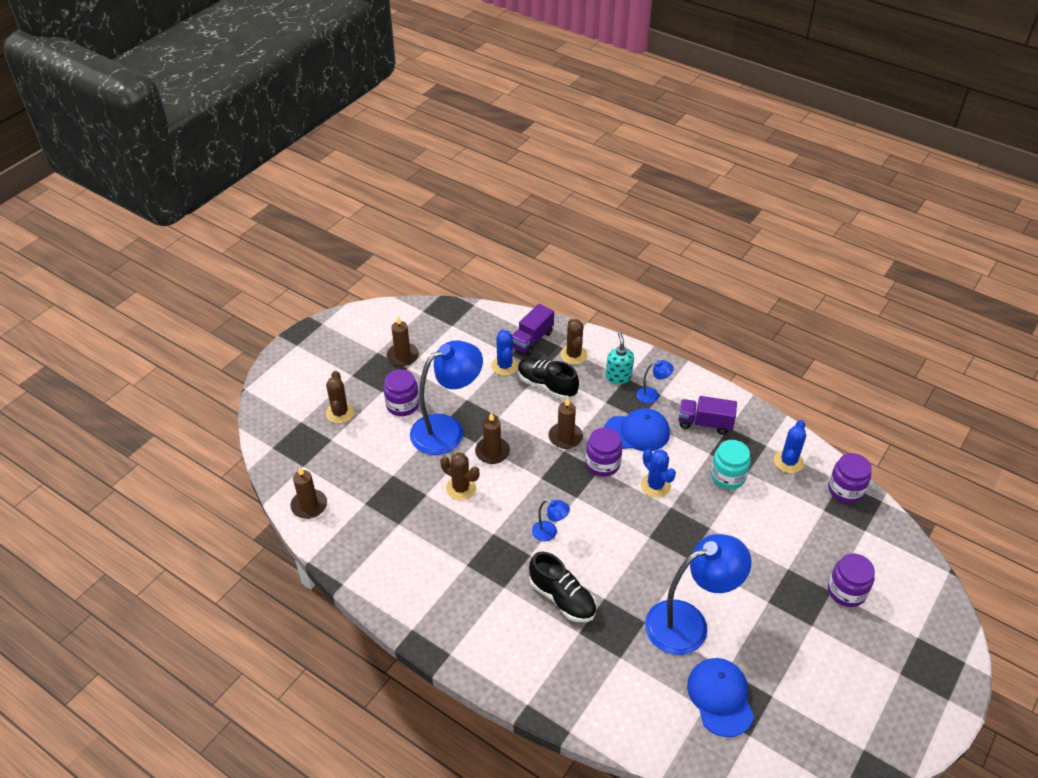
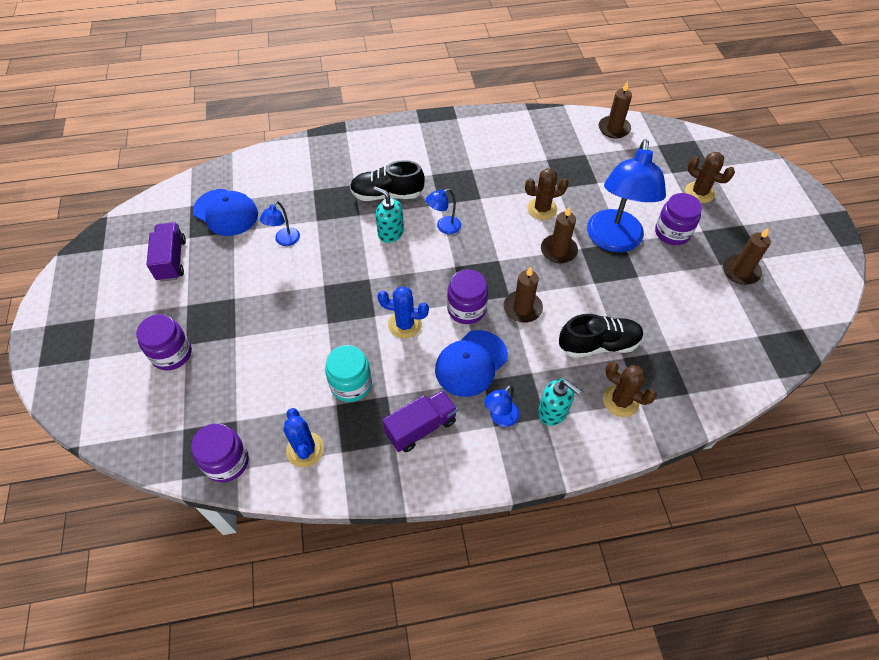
camera: 135 degrees right, 10 degrees up
blue cactus [491,330,519,376] -> none
purple truck [512,304,554,356] -> purple truck moved to [146,222,186,282]
blue lamp [645,534,751,655] -> blue lamp [260,201,300,246], size x0.43
none -> turquoise soap dispenser [373,187,404,243]

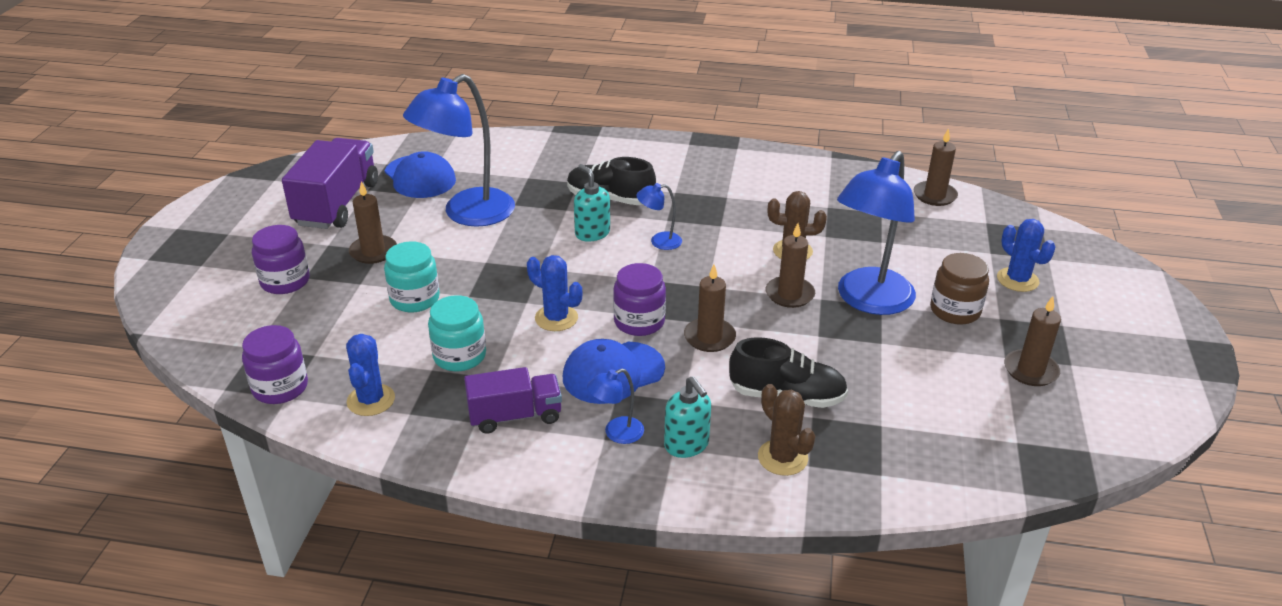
camera: 20 degrees right, 20 degrees down
purple truck [146,222,186,282] -> purple truck [282,138,378,229], size x1.59
blue lamp [260,201,300,246] -> blue lamp [403,74,515,227], size x2.31
purple jar [655,193,702,245] -> brown jar [930,253,989,325]
brown cactus [685,152,735,203] -> blue cactus [997,219,1055,292]
none -> brown candle [349,181,397,264]
none -> turquoise jar [384,241,440,312]

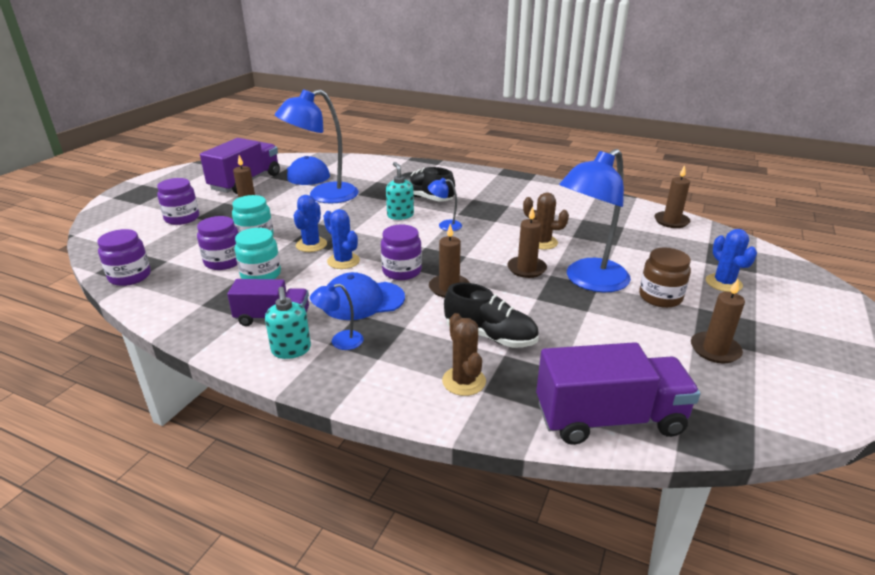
camera: 15 degrees right, 5 degrees down
blue cactus [346,334,395,416] -> blue cactus moved to [294,195,327,252]
turquoise soap dispenser [664,376,711,458] -> turquoise soap dispenser moved to [265,287,311,359]
none -> purple jar [197,216,239,270]
none -> purple truck [536,342,701,445]

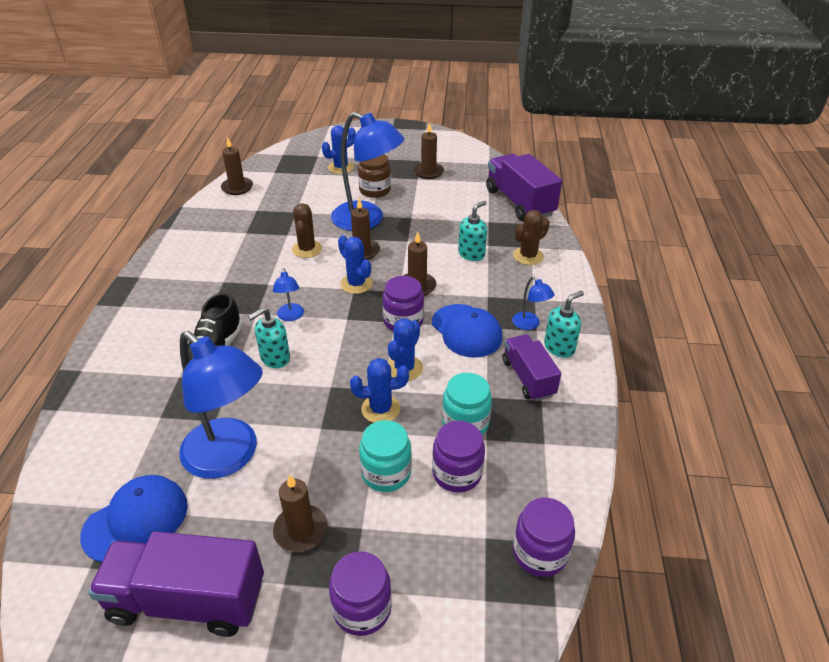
camera: 110 degrees left, 10 degrees up
black shoe [444,282,539,348] -> turquoise soap dispenser [458,201,487,261]
none -> blue cactus [338,235,373,294]

